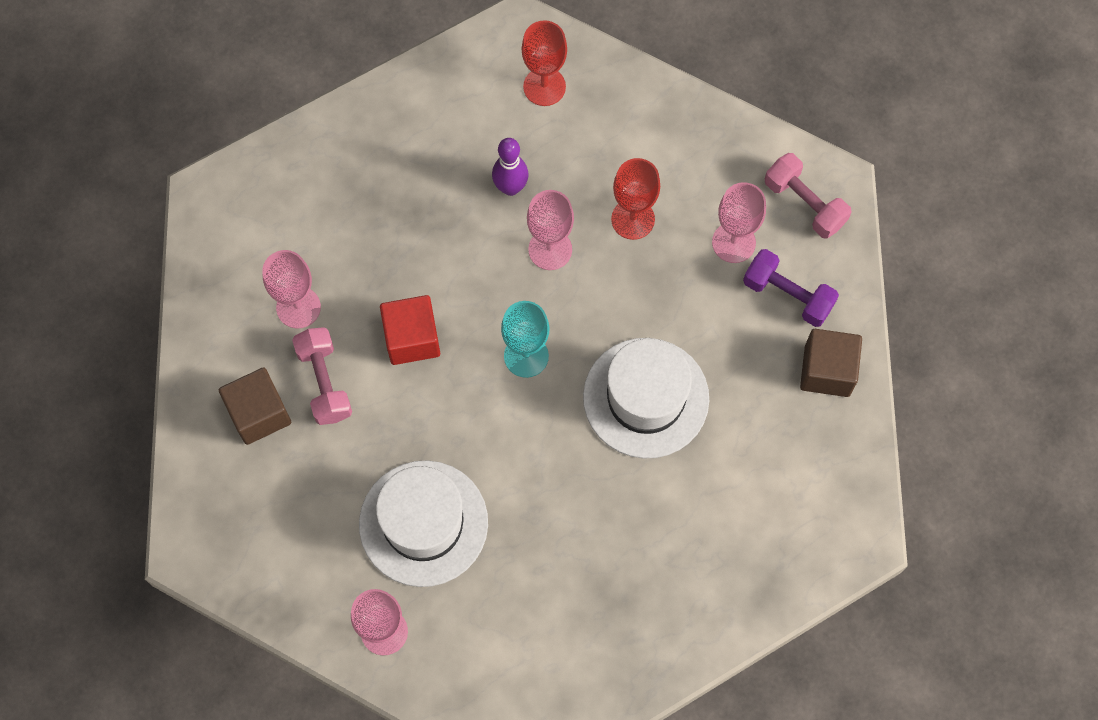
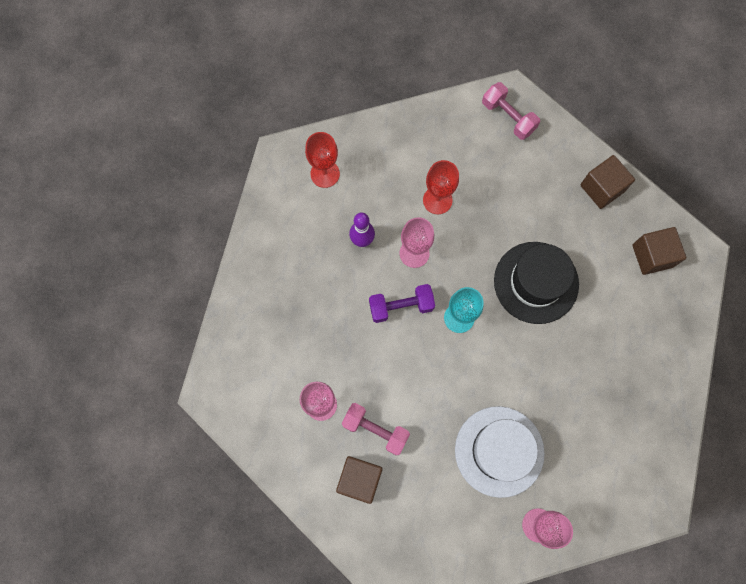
camera: 45 degrees left, 5 degrees up
red cube [380,295,440,365] -> none
white hat [583,338,709,459] -> black hat [494,242,579,324]
pink goblet [712,182,766,263] -> none
purple dumbbell [743,249,839,327] -> purple dumbbell moved to [369,284,435,323]
pink dumbbell [765,153,852,239] -> pink dumbbell turned 45 degrees clockwise [482,82,540,140]
none -> brown cube [632,227,686,275]

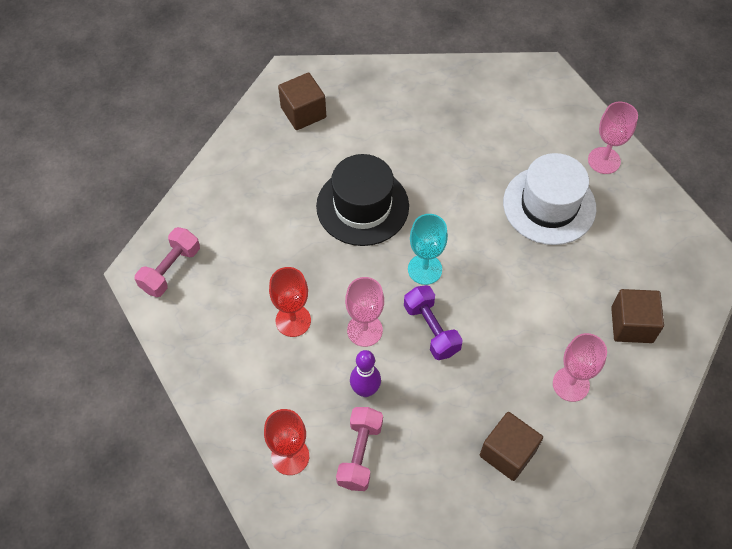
camera: 105 degrees left, 15 degrees down
pink dumbbell [341,403,410,455] -> pink dumbbell moved to [336,407,383,491]
brown cube [580,155,635,209] -> brown cube moved to [480,412,543,481]

